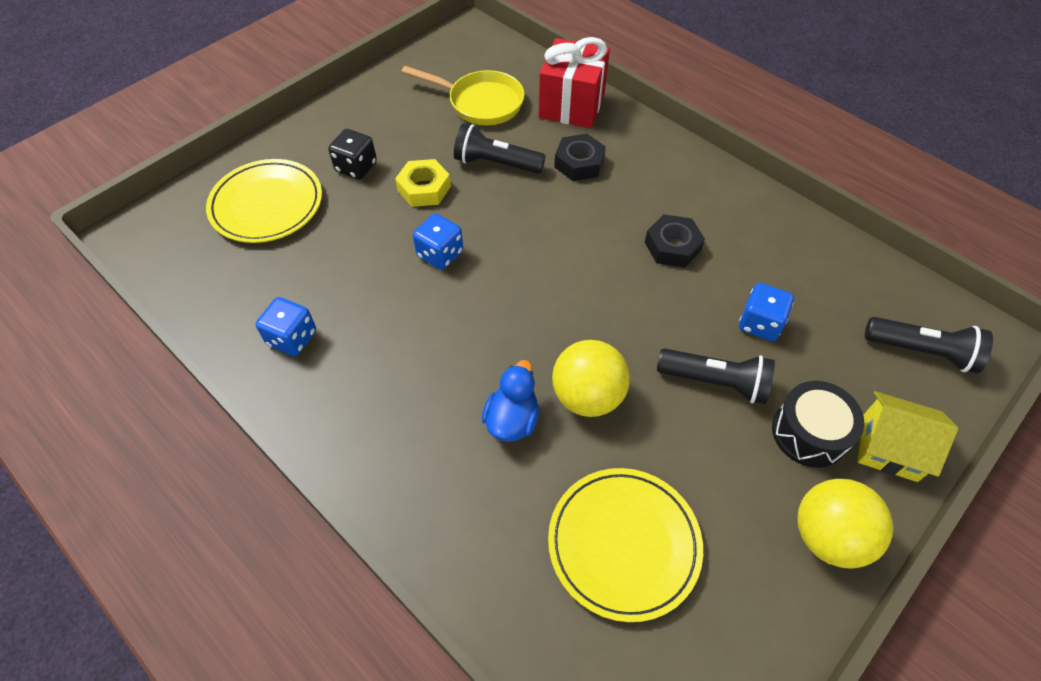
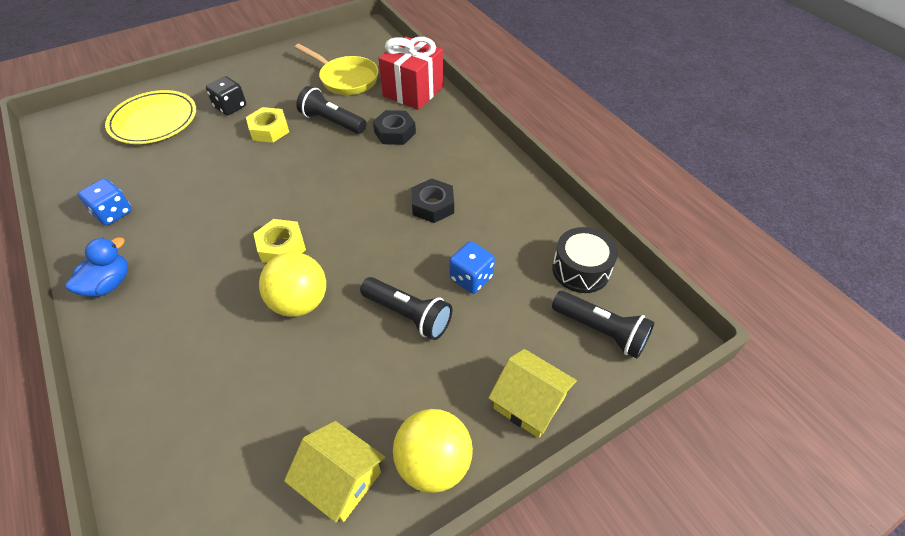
camera: 15 degrees right, 5 degrees down
blue dice [413,213,463,270] -> none
blue duck [482,360,539,442] -> blue duck moved to [65,237,128,297]
yellow plate [548,468,703,622] -> none
black drum [772,381,864,468] -> black drum moved to [552,227,618,293]
none -> yellow nut [253,219,306,263]
none -> yellow house [284,421,385,523]

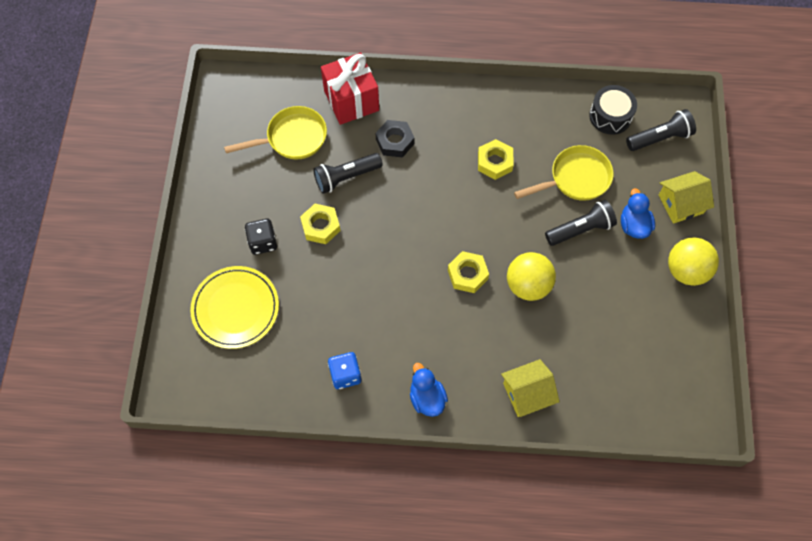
camera: 55 degrees left, 15 degrees up
yellow house [284,421,385,523] -> yellow house moved to [501,359,560,417]
black nut [412,178,454,223] -> yellow nut [478,139,514,180]
blue dice [449,241,495,294] -> yellow pan [514,145,614,201]
none -> blue duck [621,188,655,239]

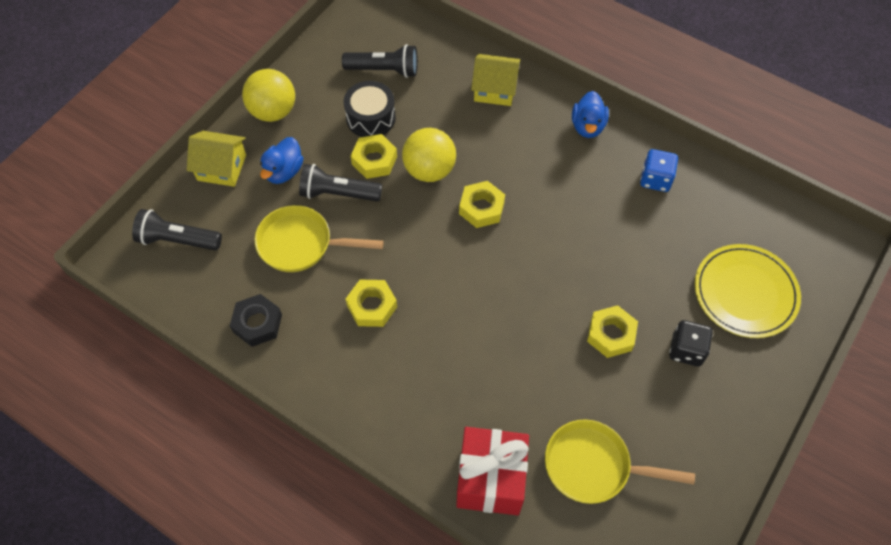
camera: 150 degrees left, 5 degrees down
black flashlight [313,153,383,194] -> black flashlight moved to [342,44,418,78]
black nut [375,120,415,158] -> black nut moved to [230,294,282,347]
black drum [589,85,637,135] -> black drum moved to [344,81,396,137]
none -> yellow nut [351,134,397,179]

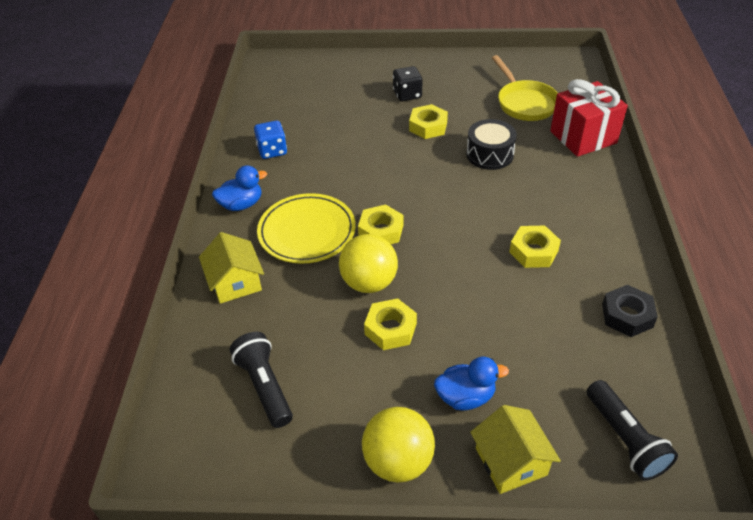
camera: 120 degrees left, 15 degrees down
yellow pan [255,205,384,272] -> none
black flashlight [299,164,382,201] -> none
black drum [344,81,396,137] -> black drum moved to [466,119,517,170]
yellow plate [695,244,801,338] -> yellow plate moved to [257,193,356,264]

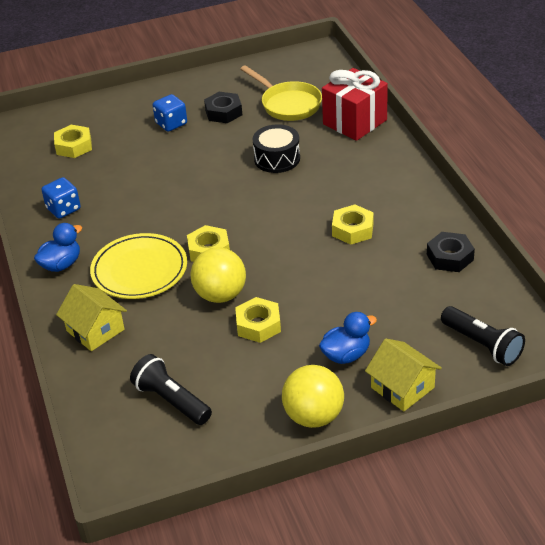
camera: 20 degrees left, 5 degrees down
black dice [393,66,422,101] -> blue dice [153,94,187,132]
yellow nut [409,104,448,139] -> yellow nut moved to [54,125,92,158]
none -> black nut [204,92,242,123]

